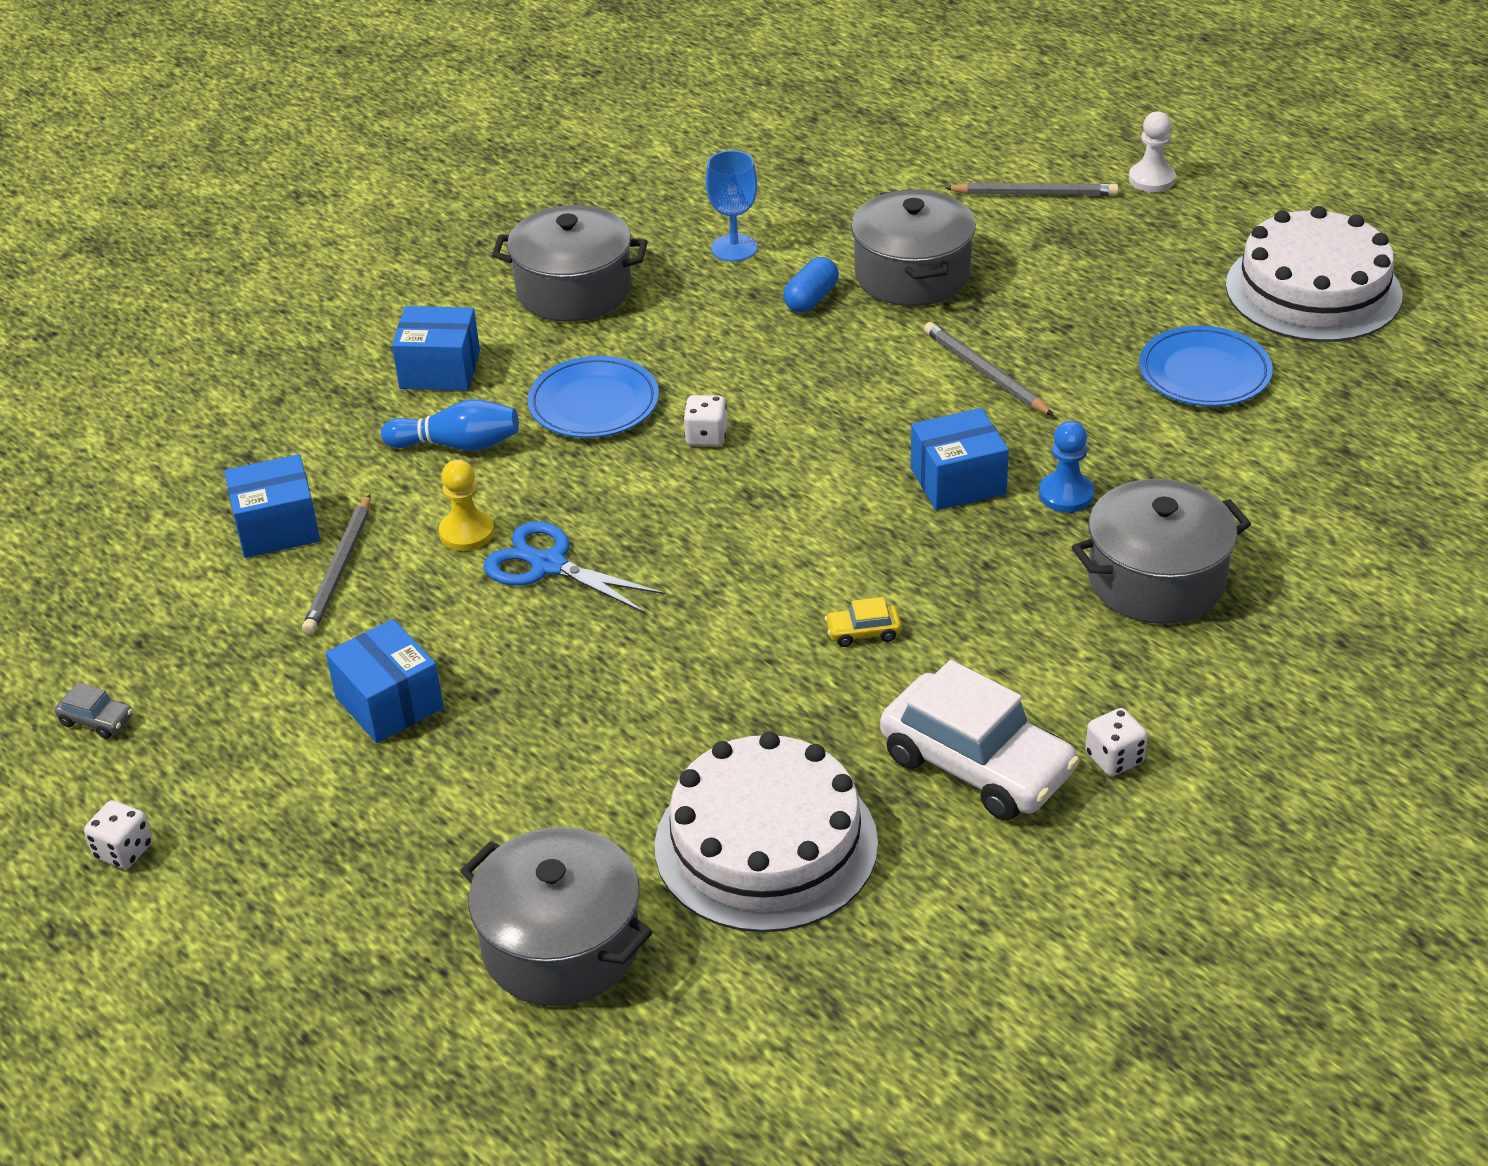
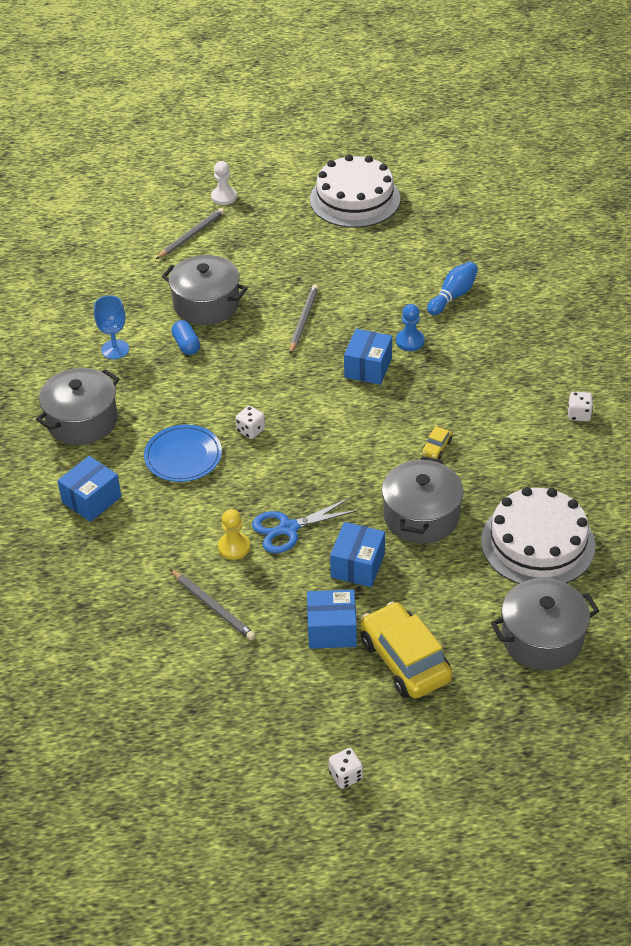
camera: 55 degrees left, 5 degrees up
grey car [54,682,133,739] -> none
blue box [224,454,320,558] -> blue box moved to [330,522,385,587]
blue bowling pin [381,399,519,451] -> blue bowling pin moved to [427,262,478,315]
white car [880,660,1080,820] -> none
grey pencil [924,322,1054,416] -> grey pencil turned 105 degrees clockwise [290,284,319,354]
grey pot [1072,479,1251,624] -> grey pot moved to [382,457,464,544]
blue plate [1139,326,1273,406] -> none
none -> yellow car [360,602,452,698]

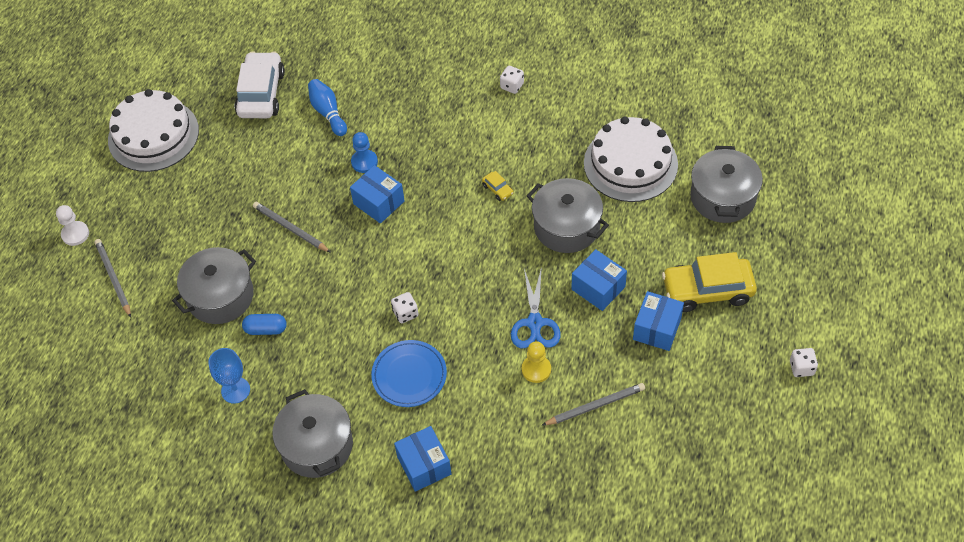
camera: 65 degrees left, 10 degrees up
none -> white car [234,51,285,118]

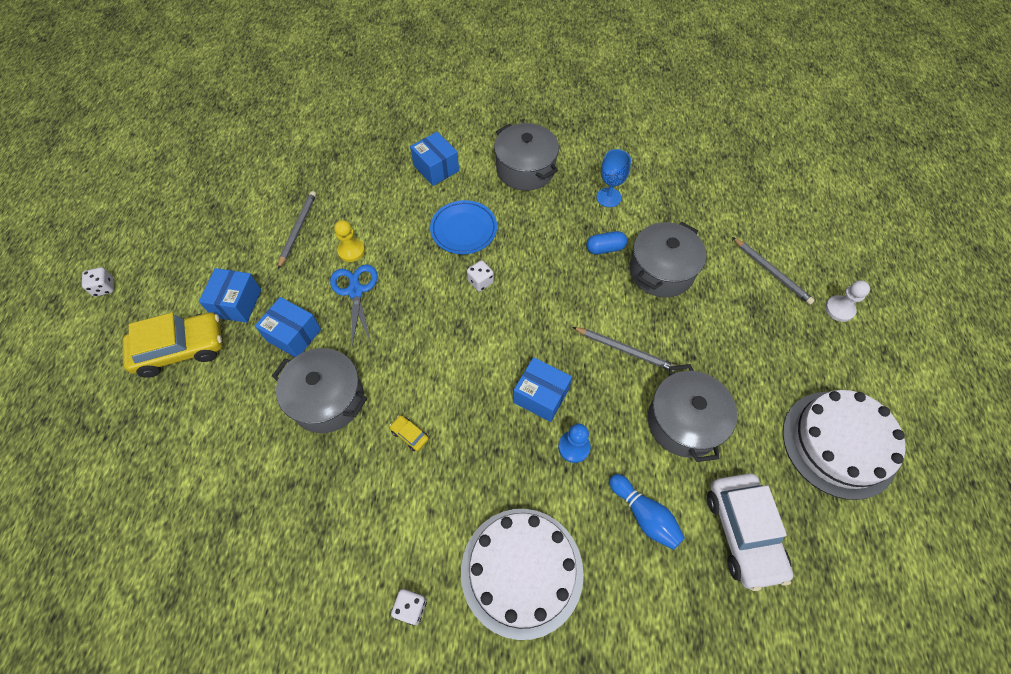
camera: 165 degrees right, 5 degrees up
grey pencil [542,383,645,425] -> grey pencil turned 135 degrees clockwise [278,191,316,269]
white cake [584,116,678,202] -> white cake moved to [461,509,584,640]
grey pot [690,146,763,223] -> grey pot moved to [648,364,737,462]

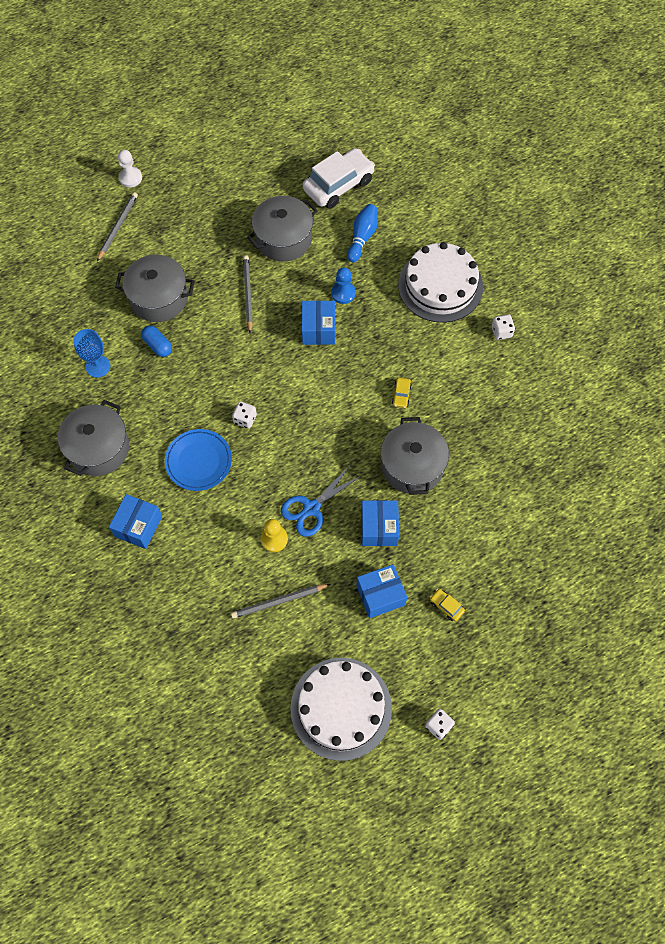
camera: 120 degrees left, 5 degrees up
yellow car [123,312,222,377] -> yellow car [430,589,465,621], size x0.41
white cake [783,390,906,500] -> white cake moved to [290,658,392,761]

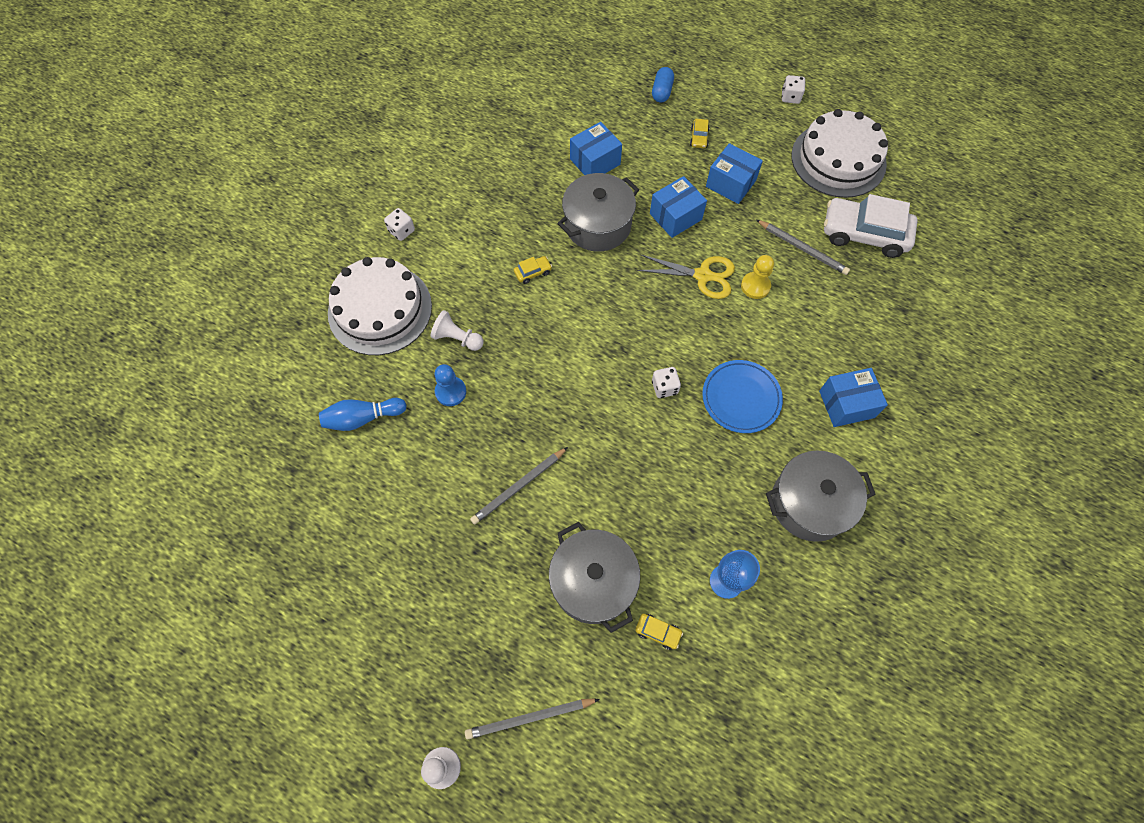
camera: 125 degrees left, 0 degrees up
blue capsule [141,326,172,357] -> blue capsule moved to [652,67,674,103]
grey pot [247,196,318,262] -> none
blue scissors [281,466,361,537] -> yellow scissors [637,254,735,299]
blue box [302,300,335,345] -> blue box moved to [570,122,622,175]
white car [303,148,375,209] -> white car moved to [824,194,918,258]
none -> white pawn [430,310,484,351]
none -> yellow car [635,614,683,650]

